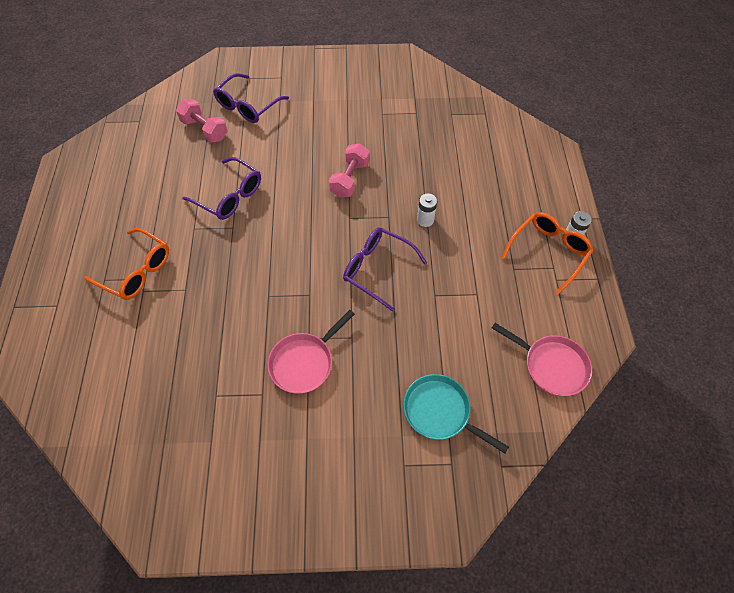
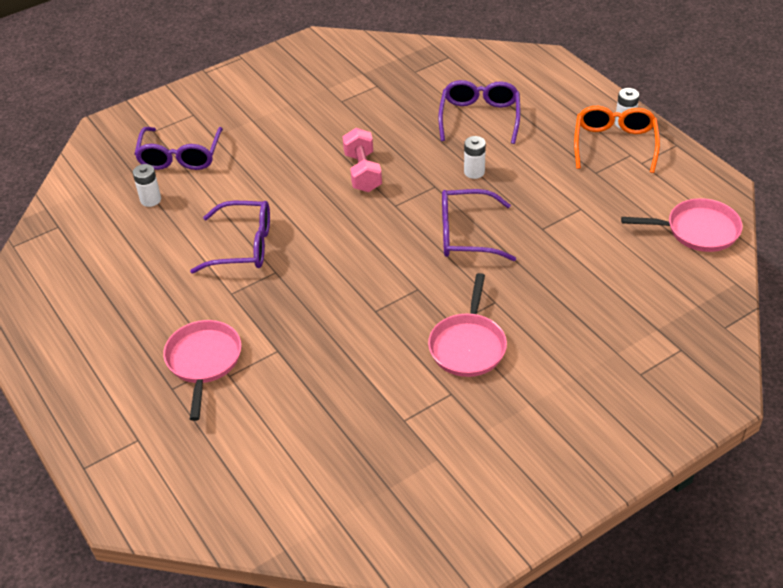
camera: 30 degrees left, 15 degrees down
orange glasses [84,228,169,300] -> pink pan [163,320,241,421]
pink dumbbell [176,99,228,143] -> white battery [133,164,161,207]
turquoise pan [403,374,509,453] -> none
none -> purple glasses [438,80,520,144]

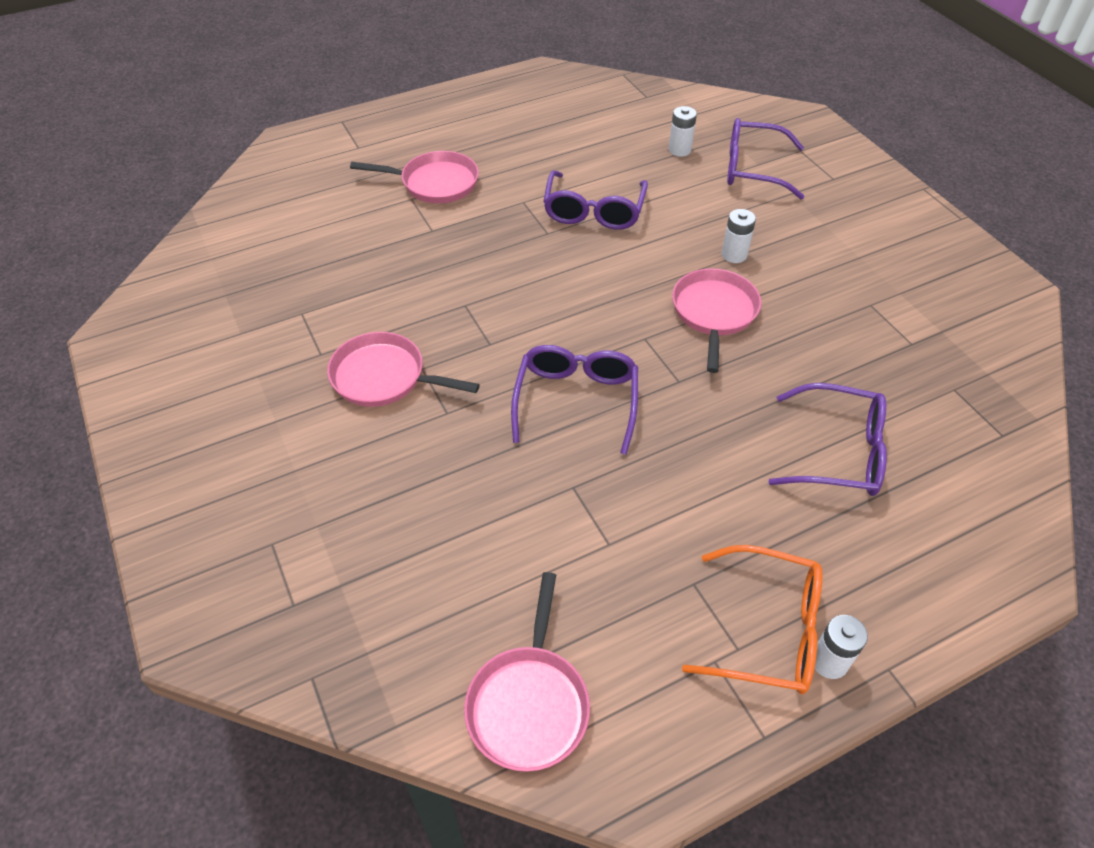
camera: 95 degrees right, 5 degrees up
pink dumbbell [342,128,382,192] -> pink pan [672,269,761,373]
white battery [464,136,486,179] -> white battery moved to [721,209,756,263]

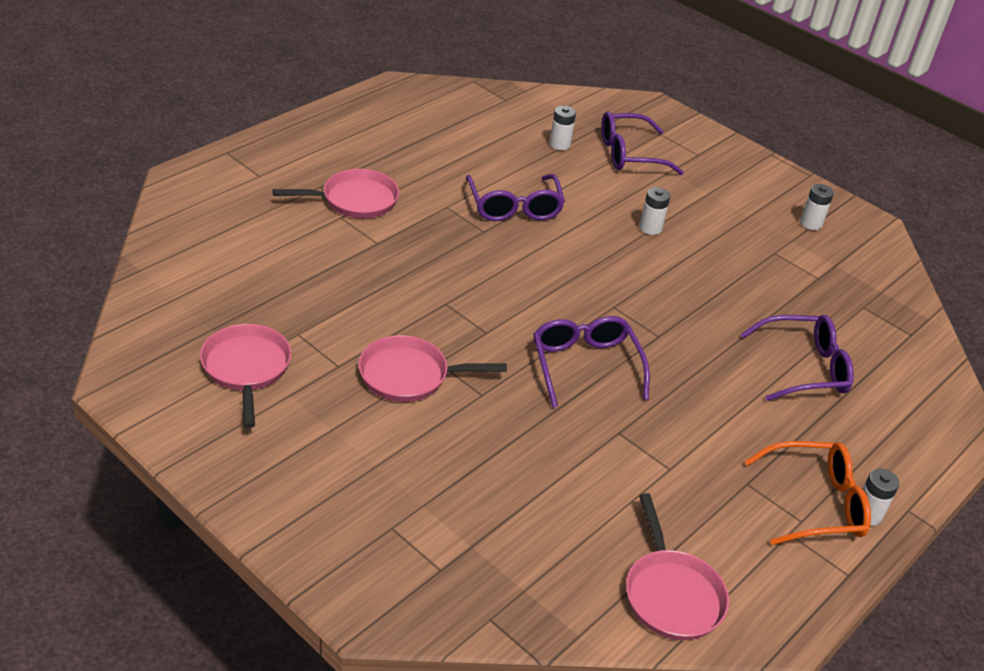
camera: 25 degrees left, 10 degrees down
pink pan [672,269,761,373] -> pink pan moved to [200,324,291,428]
none -> white battery [800,184,834,230]

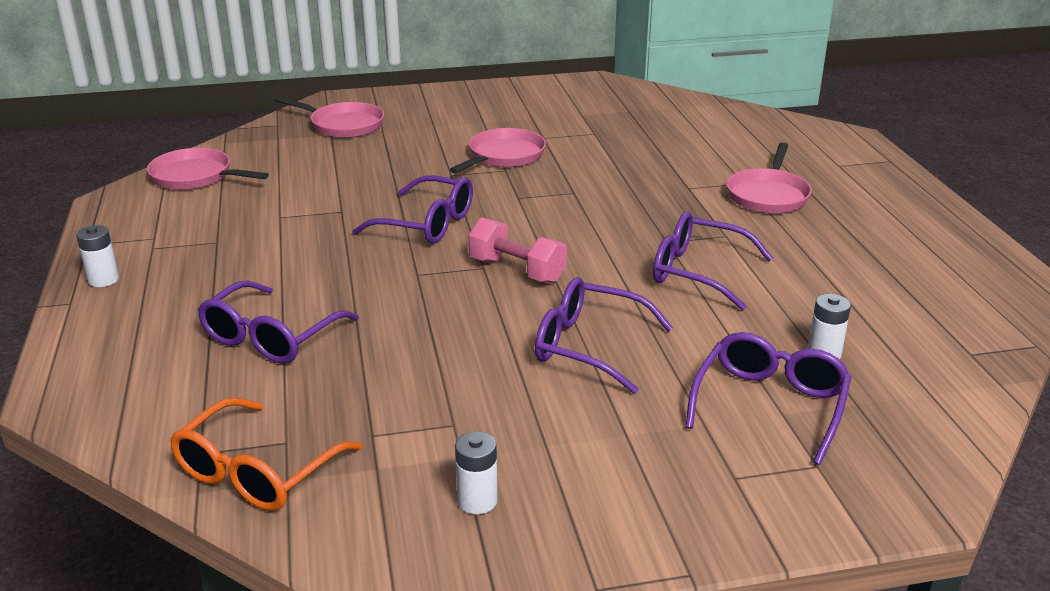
camera: 130 degrees right, 10 degrees down
pink pan [200,324,291,428] -> pink pan moved to [274,96,384,138]
white battery [639,187,670,235] -> purple glasses [535,277,673,394]
orange glasses [745,441,871,545] -> orange glasses moved to [170,397,363,511]
none -> pink dumbbell [468,218,567,283]

